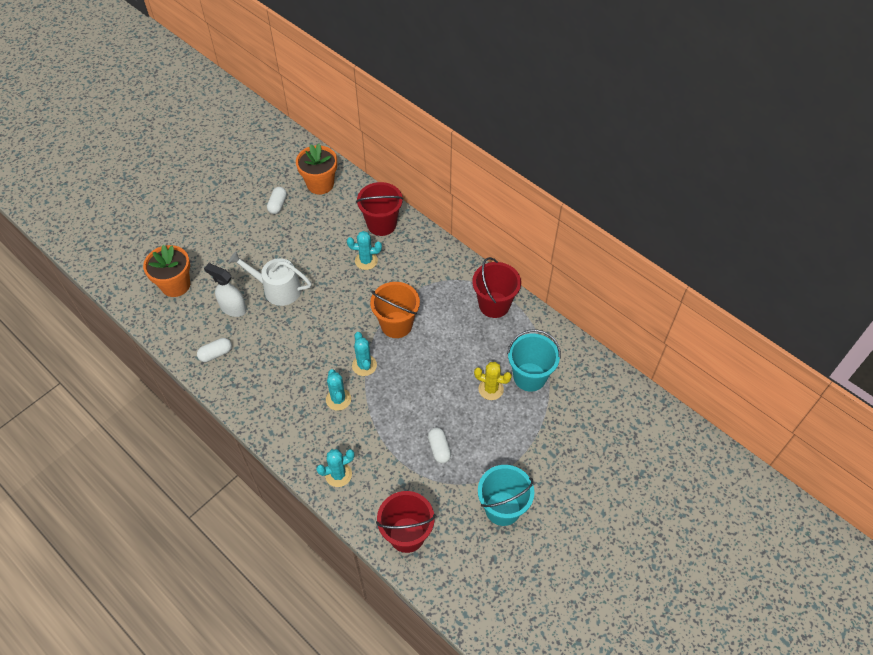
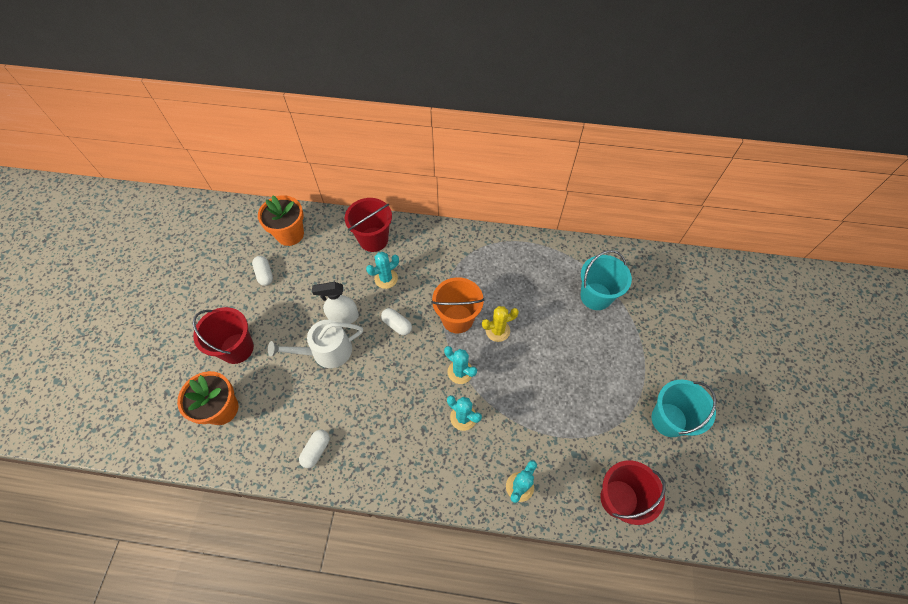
camera: 35 degrees left, 5 degrees up
white spray bottle [204,263,247,317] -> white spray bottle moved to [312,282,359,324]
white capsule [428,428,451,463] -> white capsule moved to [381,308,412,335]
red bucket [472,257,521,318] -> red bucket moved to [193,307,254,364]
yellow cactus [474,362,512,400] -> yellow cactus moved to [482,306,519,342]

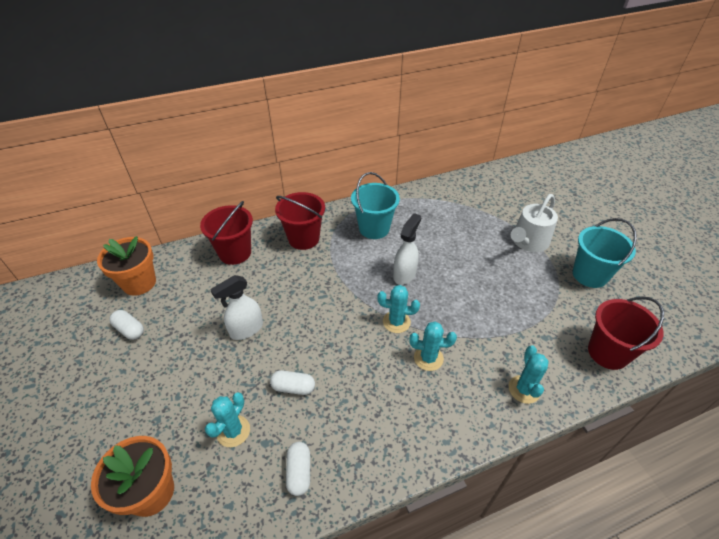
camera: 30 degrees left, 15 degrees down
red bucket [193,307,254,364] -> red bucket moved to [275,192,325,250]
white watering can [268,320,363,368] -> white watering can moved to [511,194,558,252]
turquoise cactus [366,252,399,289] -> turquoise cactus moved to [205,392,250,447]
white capsule [381,308,412,335] -> white capsule moved to [270,370,315,395]
orange bucket [431,277,485,333] -> none
yellow cactus [482,306,519,342] -> white spray bottle [393,213,421,285]
turquoise bucket [580,250,632,310] -> turquoise bucket moved to [351,172,400,239]

